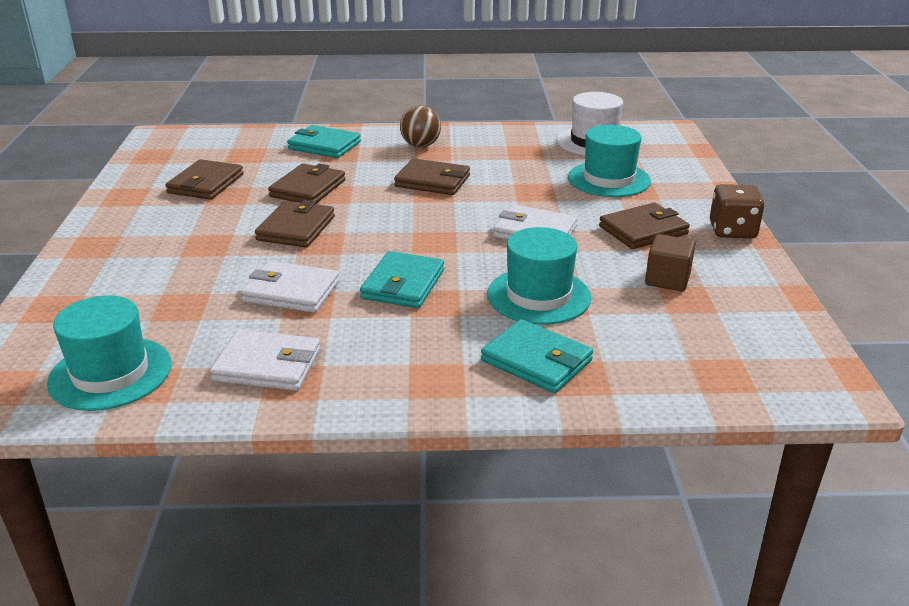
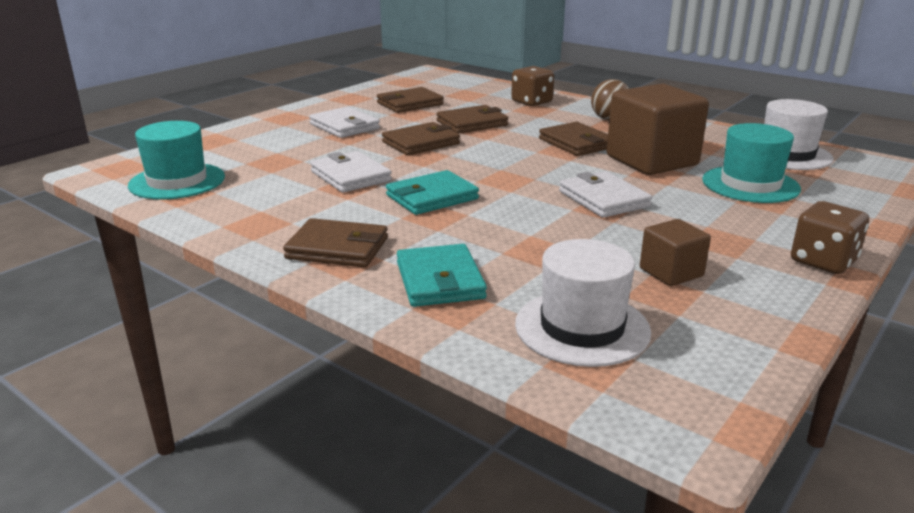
camera: 40 degrees right, 5 degrees down
white wallet [210,330,320,391] -> white wallet moved to [309,107,380,138]
turquoise wallet [287,125,361,158] -> brown dice [511,66,554,106]
turquoise hat [487,227,591,325] -> none
brown wallet [599,203,690,249] -> brown wallet moved to [283,218,388,267]
none -> white hat [515,239,651,367]
none -> brown cube [606,84,709,175]

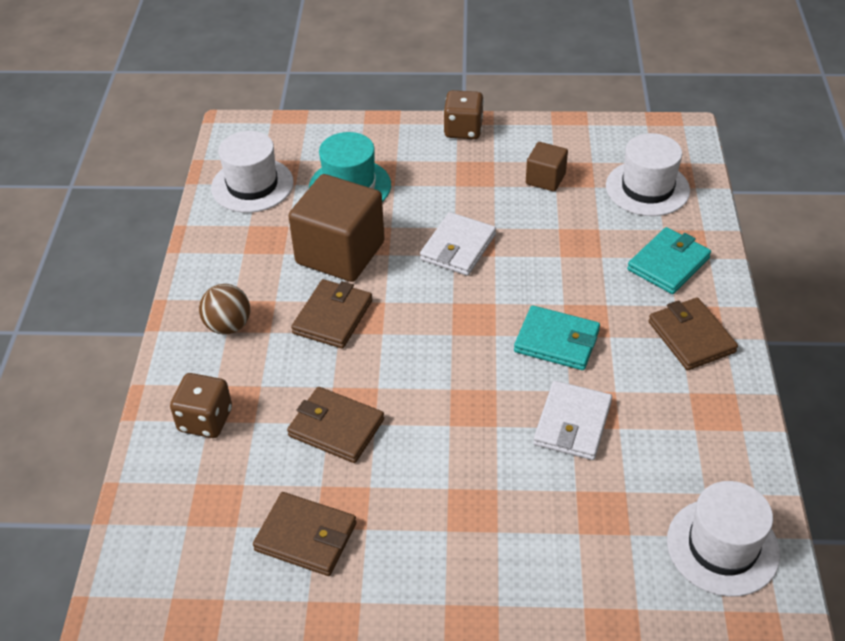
camera: 125 degrees left, 20 degrees up
turquoise hat [128,121,225,199] -> white hat [667,481,780,597]
white wallet [309,107,380,138] -> none
brown wallet [382,122,460,155] -> none

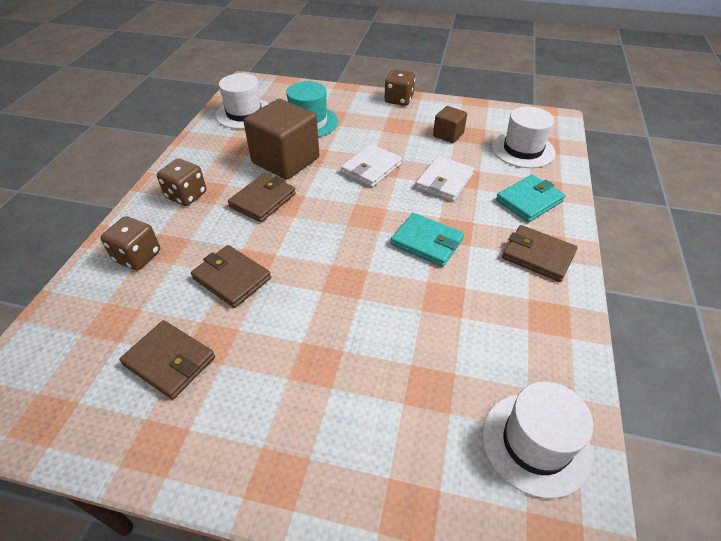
camera: 10 degrees right, 0 degrees up
brown ball [199,284,250,335] -> brown dice [157,159,206,206]
white wallet [533,381,612,460] -> white wallet moved to [416,156,474,201]
brown wallet [648,297,738,370] -> brown wallet turned 45 degrees counterclockwise [502,225,578,282]

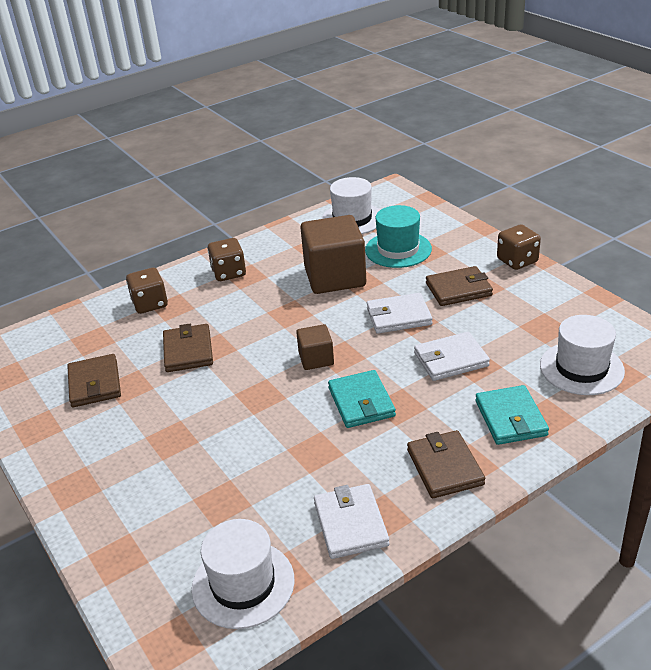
camera: 45 degrees right, 10 degrees down
brown wallet [228,174,296,222] -> brown wallet moved to [426,266,493,306]
brown cube [433,106,467,143] -> brown cube moved to [296,324,334,370]
turquoise wallet [496,175,565,222] -> turquoise wallet turned 75 degrees clockwise [475,385,549,445]
none -> white wallet [314,484,389,559]

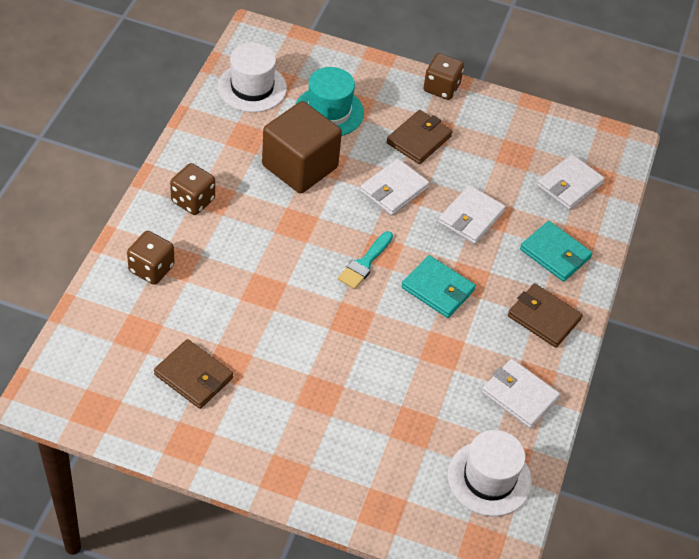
camera: 45 degrees left, 15 degrees up
brown wallet [163,324,213,372] -> none
brown cube [296,324,334,370] -> turquoise brush [338,231,393,289]
white hat [540,315,625,395] -> white wallet [537,154,605,210]

